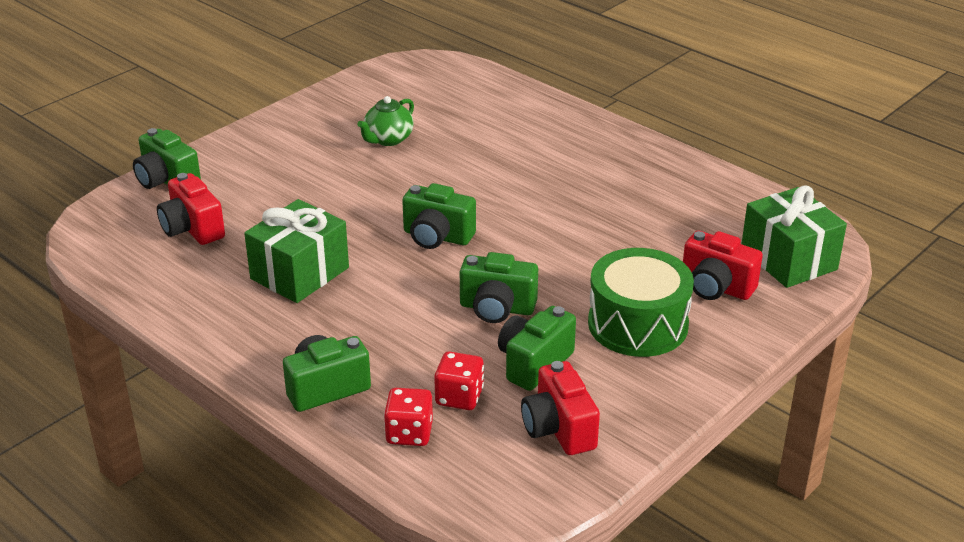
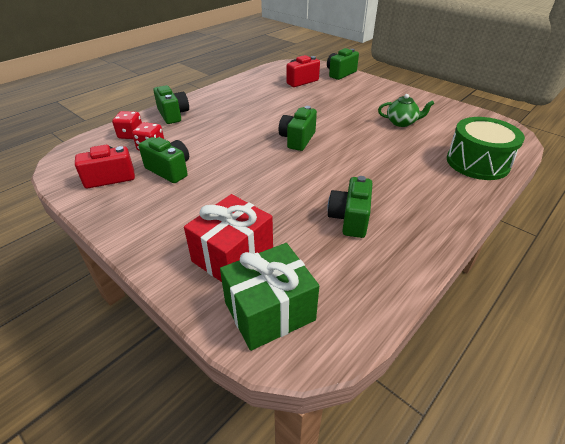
camera: 90 degrees right, 5 degrees up
green gift [244,199,349,303] -> none
green teapot [357,96,414,146] -> green teapot turned 150 degrees clockwise [378,94,435,127]
green camera [460,252,538,323] -> green camera moved to [327,176,373,238]
green drum [588,248,694,357] -> green drum moved to [447,117,525,180]
red camera [683,231,763,300] -> red gift [184,194,273,282]

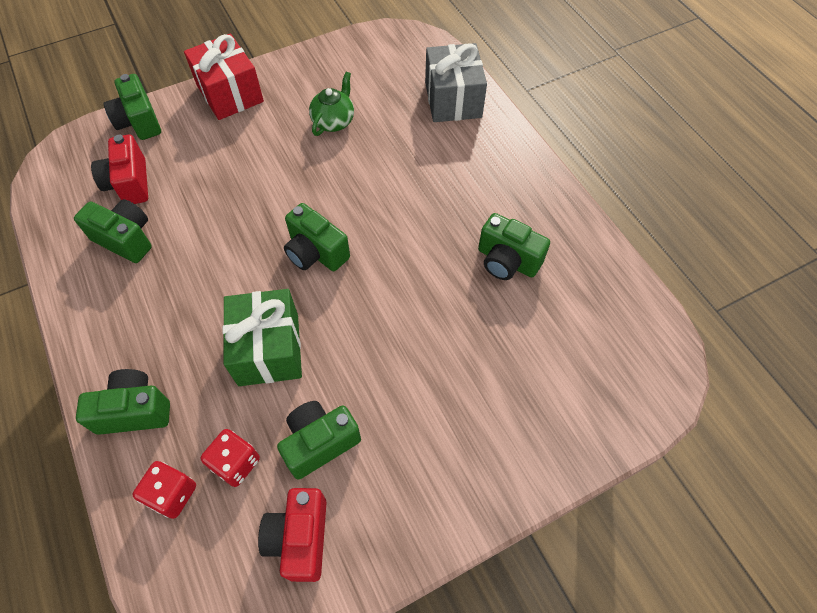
camera: 70 degrees left, 20 degrees up
red gift [184,194,273,282] -> red gift moved to [184,34,264,120]
green gift [220,243,319,351] -> green gift moved to [223,289,302,386]
green drum [447,117,525,180] -> grey gift [425,43,487,122]
none -> green camera [74,199,152,263]

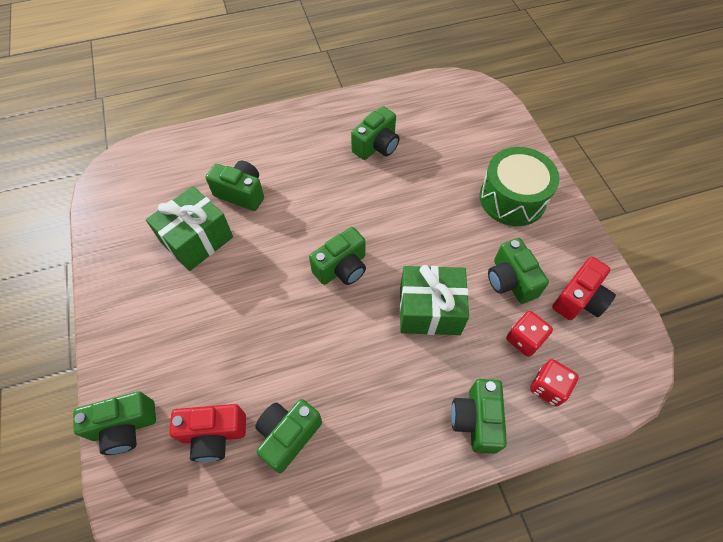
camera: 80 degrees left, 0 degrees up
red gift [184,34,264,120] -> none
red camera [258,488,327,582] -> red camera turned 60 degrees counterclockwise [552,257,616,320]
green teapot [309,72,354,136] -> green gift [146,186,233,271]
grey gift [425,43,487,122] -> none
none -> green camera [206,161,264,211]
none -> green drum [479,147,560,226]

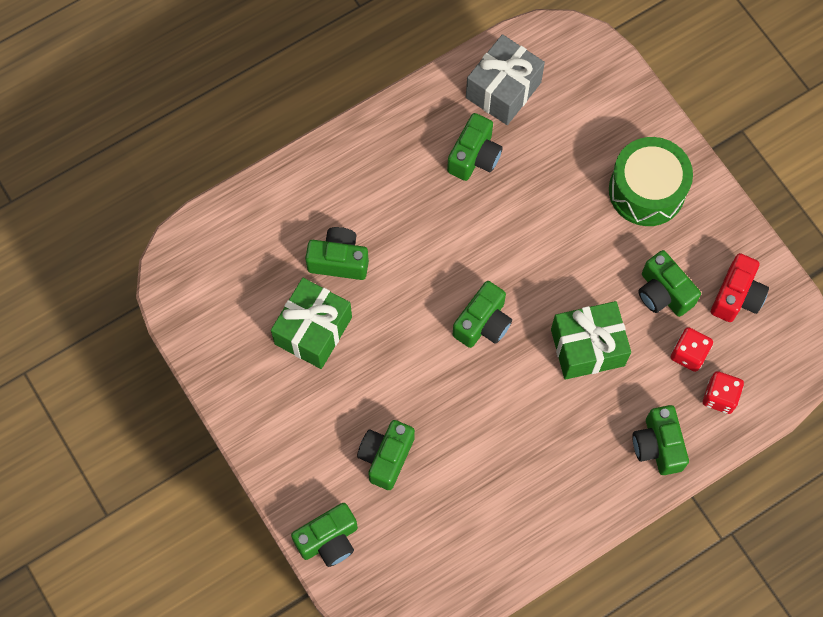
camera: 15 degrees left, 10 degrees up
red camera [169,404,246,462] -> none
green camera [255,399,322,473] -> green camera moved to [357,420,415,490]
none -> grey gift [466,34,545,125]

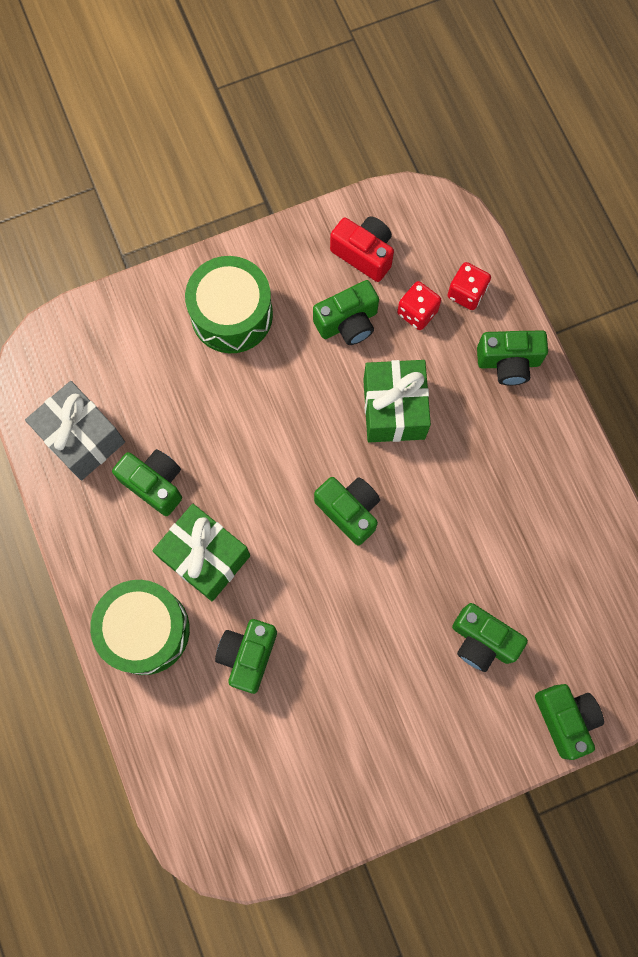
camera: 80 degrees left, 5 degrees up
green gift [271,278,352,369] -> green gift moved to [152,504,250,601]
none -> green drum [90,580,190,675]

